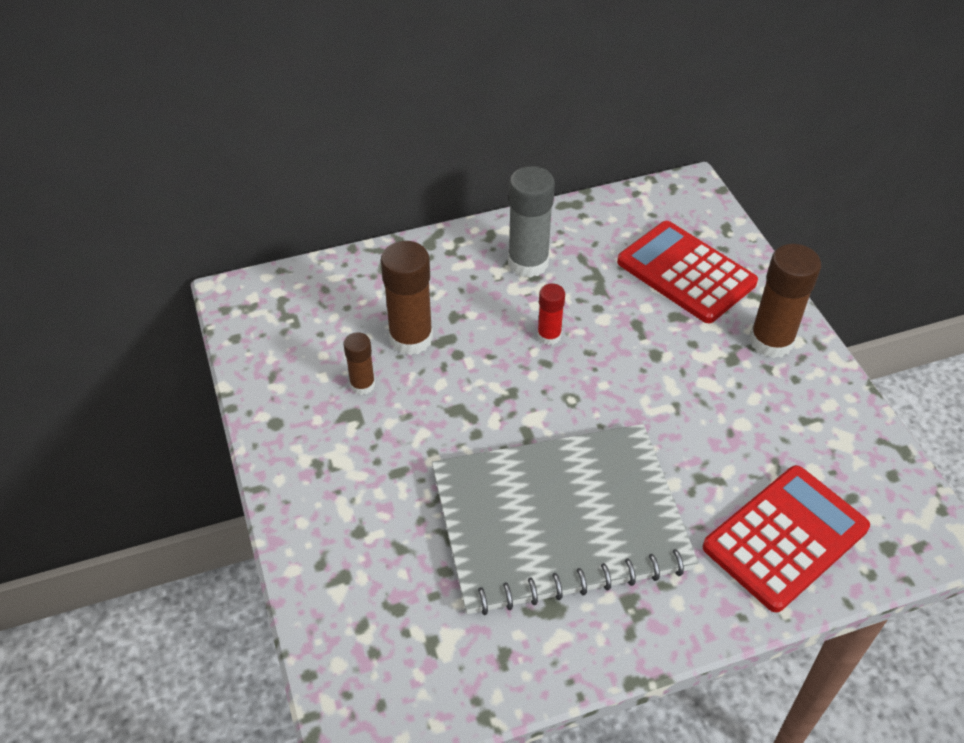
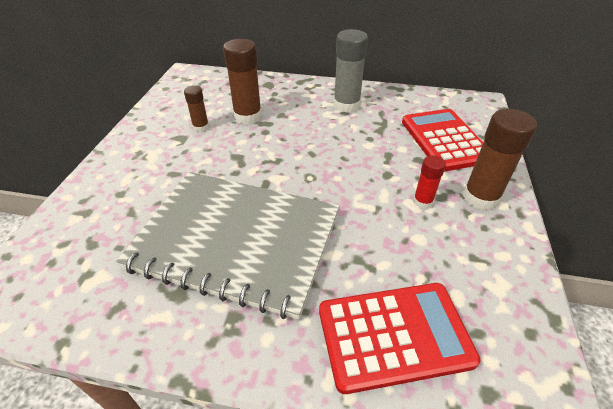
camera: 30 degrees right, 5 degrees down
red glue stick [537,283,565,345] -> red glue stick moved to [413,155,446,209]

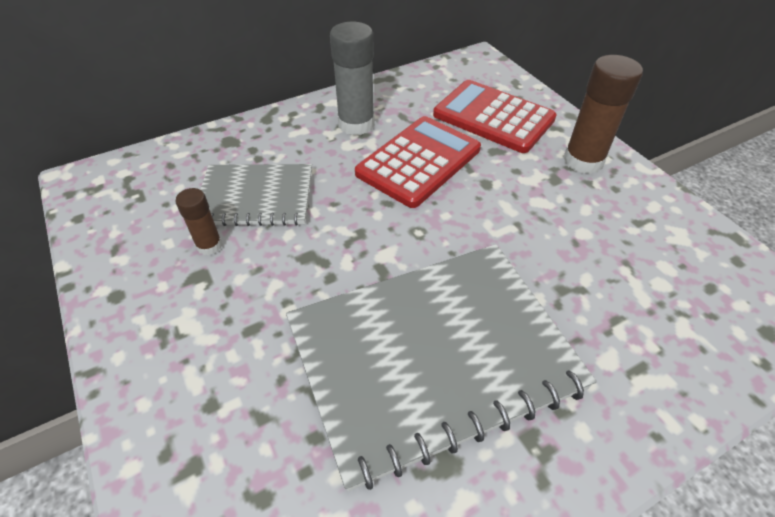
camera: 40 degrees left, 5 degrees up
brown glue stick [223,39,262,124] -> grey notebook [200,164,312,226]
red calculator [319,283,481,394] -> red calculator moved to [355,116,481,208]
red glue stick [413,155,446,209] -> none

